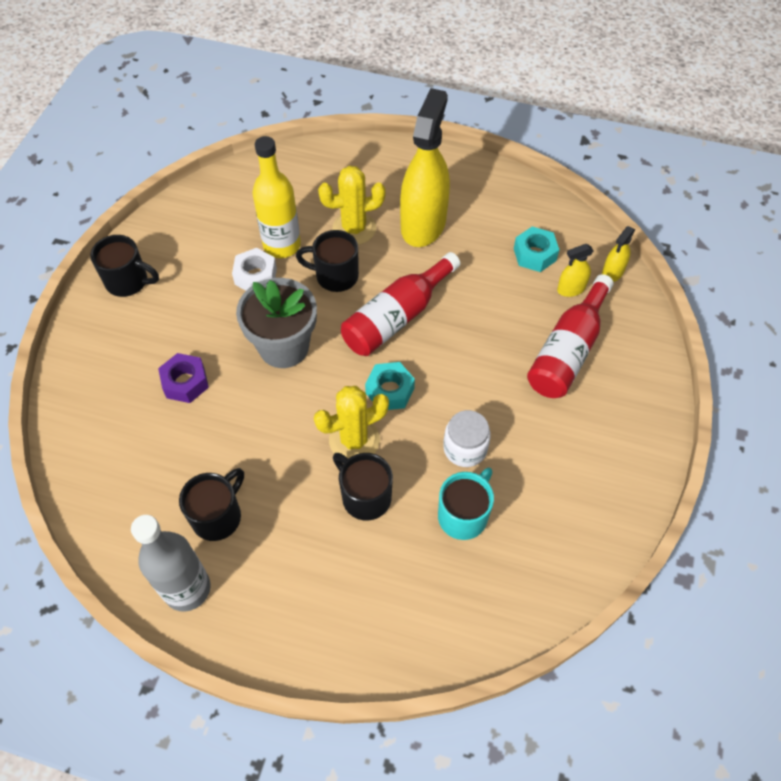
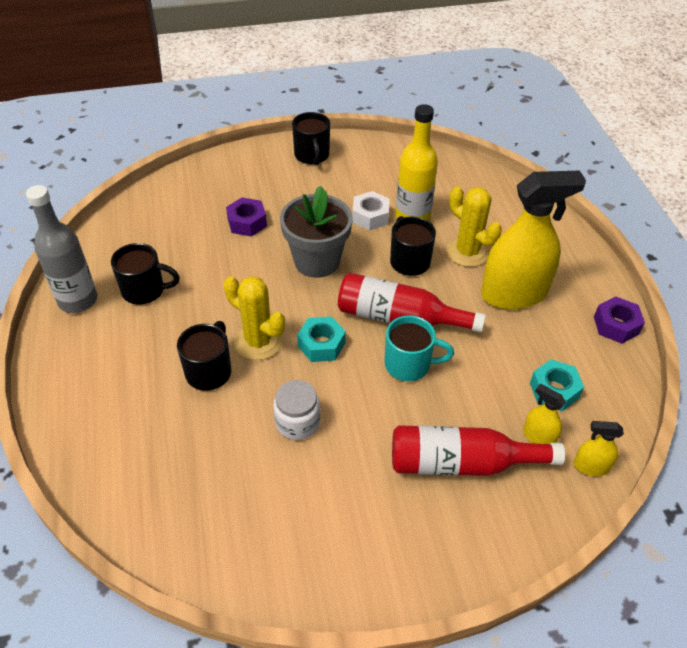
camera: 60 degrees right, 10 degrees down
turquoise mug [438,467,494,540] -> turquoise mug moved to [385,315,454,381]
none -> purple nut [594,296,645,344]

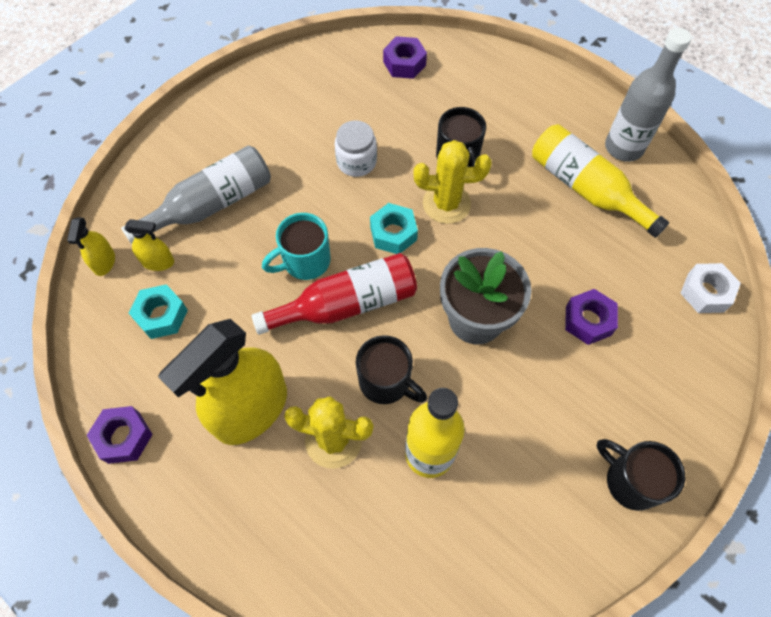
camera: 145 degrees right, 15 degrees up
black mug [111,243,180,304] -> yellow bottle [532,124,669,238]
white nut [352,191,390,231] -> white nut moved to [680,263,741,313]
red bottle [392,425,565,476] -> grey bottle [121,146,271,244]
yellow spray bottle [574,421,624,476] -> yellow spray bottle turned 120 degrees clockwise [67,217,115,276]
none -> purple nut [383,36,427,79]

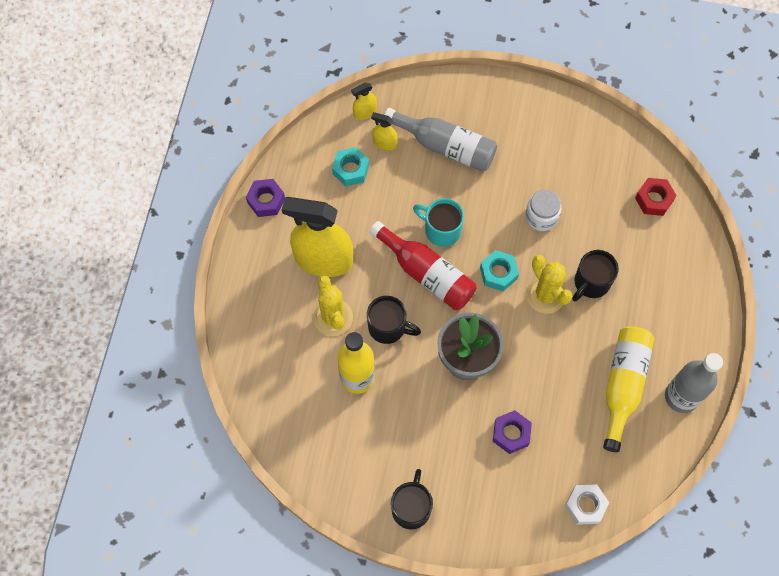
camera: 60 degrees right, 5 degrees up
yellow spray bottle [124,219,174,271] -> yellow spray bottle turned 135 degrees clockwise [371,112,398,150]
black mug [356,335,427,404] -> black mug turned 75 degrees counterclockwise [367,296,421,344]
purple nut [383,36,427,79] -> red nut [635,178,677,216]

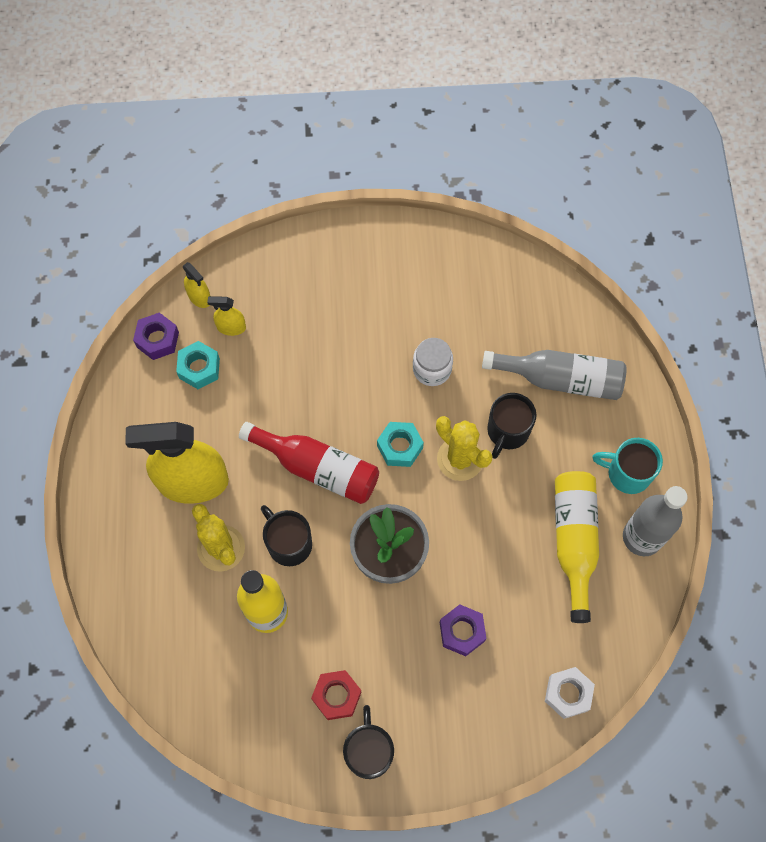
camera: 15 degrees left, 0 degrees up
purple nut [246,179,285,217] -> purple nut moved to [133,312,179,360]
yellow spray bottle [351,82,377,120] -> yellow spray bottle turned 90 degrees counterclockwise [183,262,210,308]
black mug [367,296,421,344] -> black mug turned 135 degrees counterclockwise [261,505,312,566]
grey bottle [384,108,497,172] -> grey bottle moved to [482,350,627,400]
turquoise mug [413,198,464,247] -> turquoise mug moved to [592,438,663,494]
red nut [635,178,677,216] -> red nut moved to [311,670,362,720]

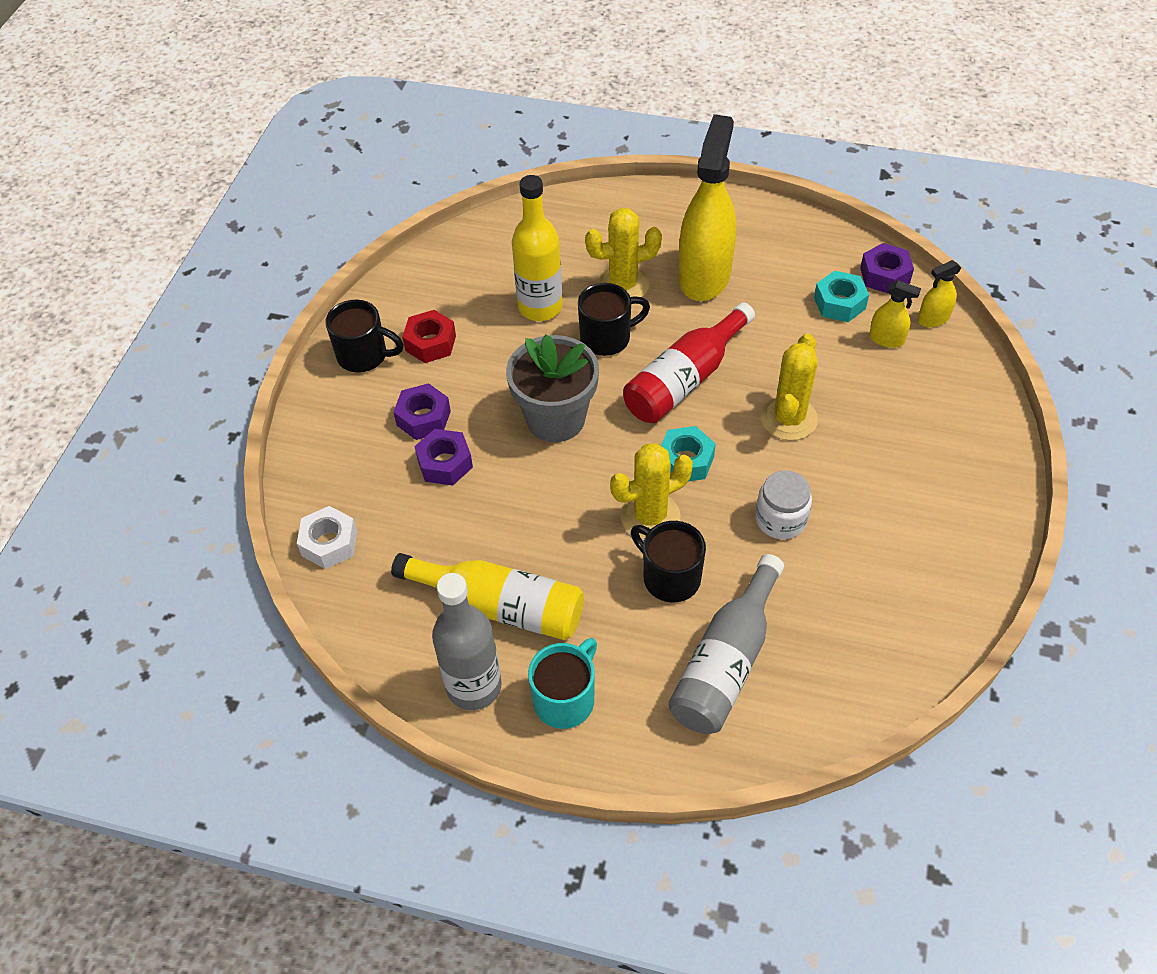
camera: 110 degrees right, 15 degrees down
yellow spray bottle [207,296,246,336] -> yellow spray bottle turned 90 degrees clockwise [869,280,921,348]
none -> purple nut [393,383,451,440]
none -> yellow cactus [761,334,818,441]

